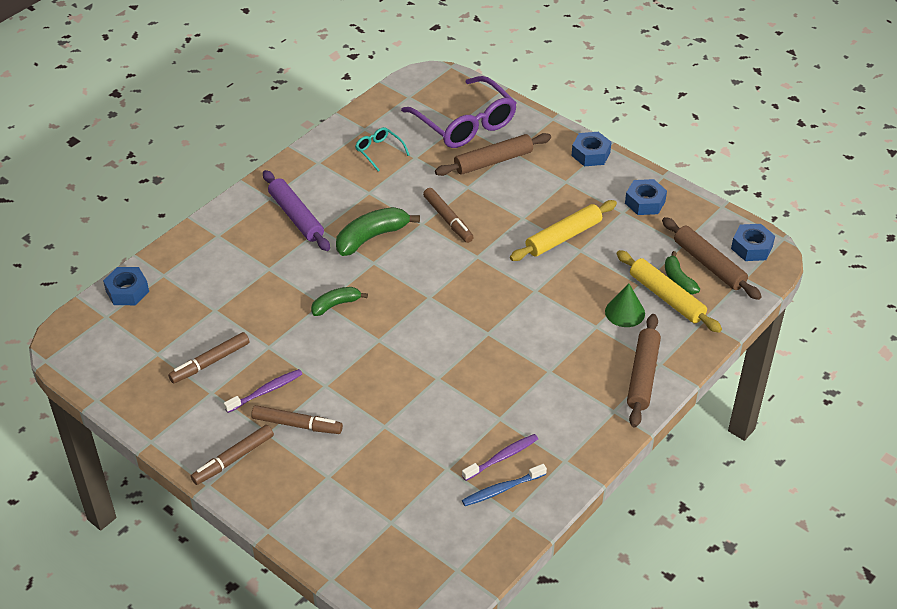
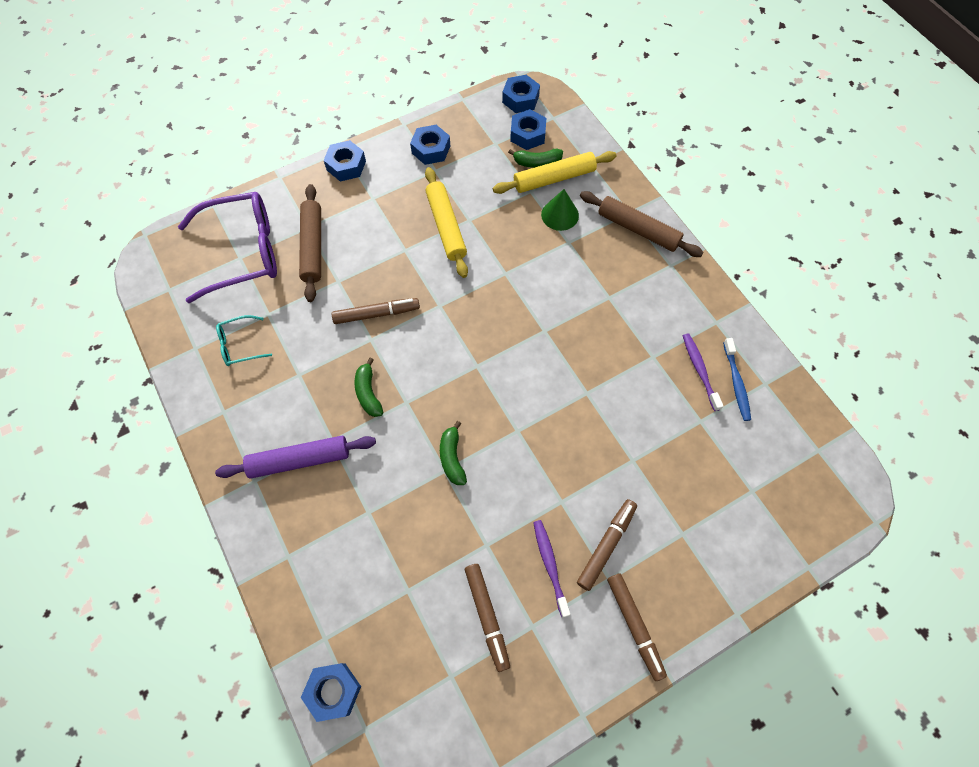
camera: 70 degrees left, 20 degrees up
green banana [336,207,420,256] -> green banana [354,358,383,417], size x0.61
brown rolling pin [662,217,762,300] -> blue nut [510,109,546,150]

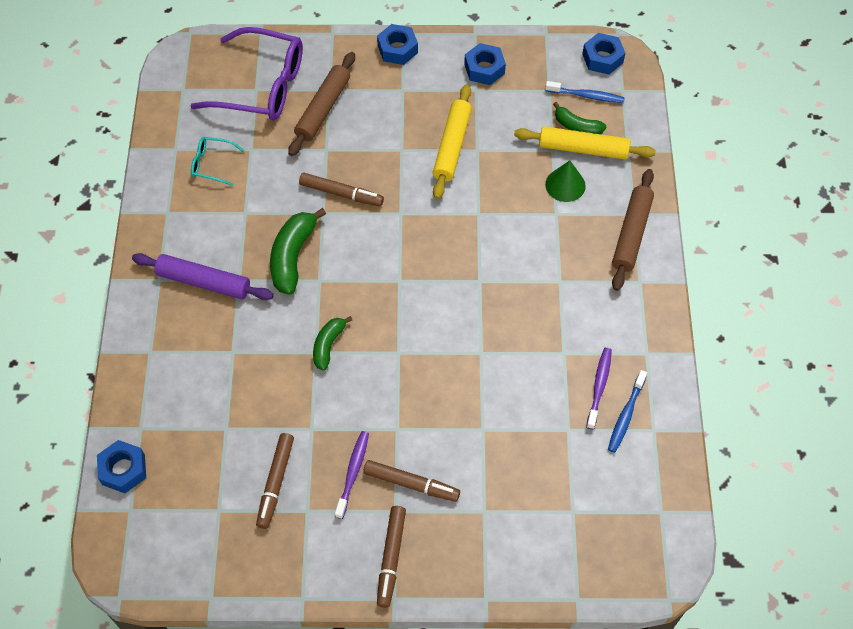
camera: 30 degrees right, 5 degrees down
green banana [354,358,383,417] -> green banana [270,208,326,295], size x1.64
blue nut [510,109,546,150] -> blue toothbrush [545,81,625,103]
brown marker [577,499,637,591] -> brown marker turned 45 degrees clockwise [363,460,460,502]
brown rolling pin [580,191,704,257] -> brown rolling pin turned 45 degrees clockwise [612,169,654,291]

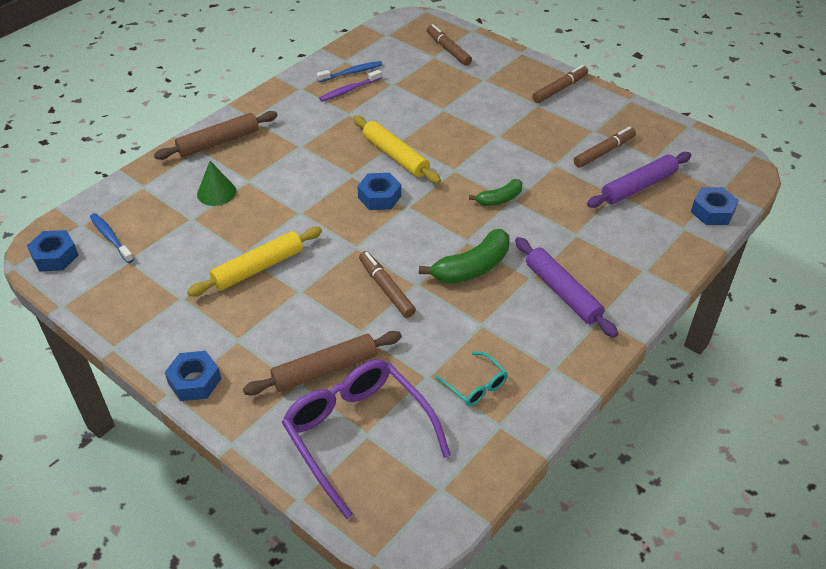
camera: 140 degrees left, 15 degrees down
purple toothbrush [335,431,369,519] -> none
brown marker [363,460,460,502] -> brown marker moved to [427,24,472,66]
blue nut [464,43,506,85] -> blue nut moved to [357,173,401,210]
yellow rolling pin [514,126,656,159] -> yellow rolling pin moved to [353,116,441,184]
green banana [553,102,606,134] -> none
none -> purple rolling pin [587,152,691,208]

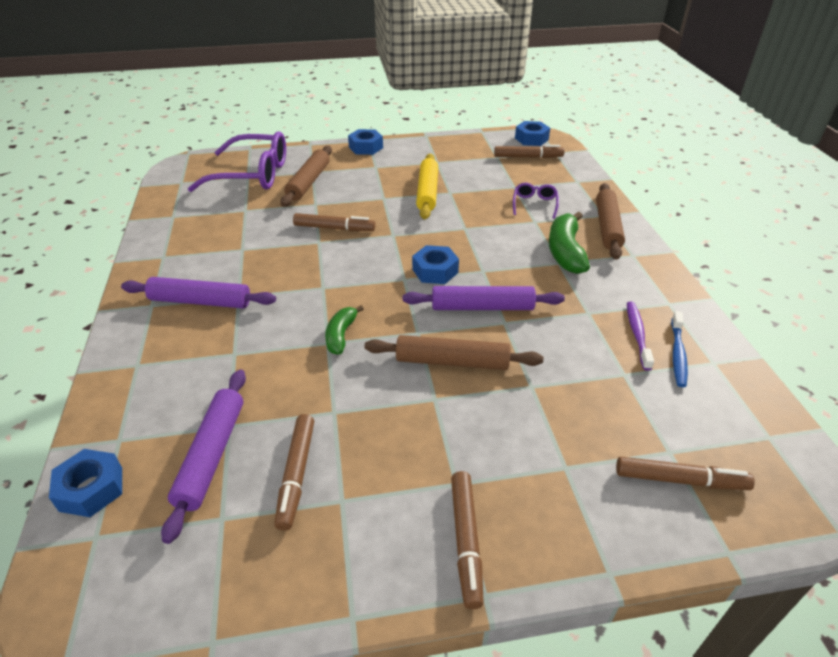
camera: 130 degrees right, 5 degrees down
blue toothbrush [90,213,134,263] -> brown marker [494,145,565,158]
green cone [197,161,236,206] -> purple glasses [513,183,559,219]
yellow rolling pin [353,116,441,184] -> purple rolling pin [403,286,565,310]
green banana [419,229,510,284] -> green banana moved to [549,212,590,274]
turquoise glasses [435,352,508,406] -> none
none -> brown rolling pin [364,335,543,370]

